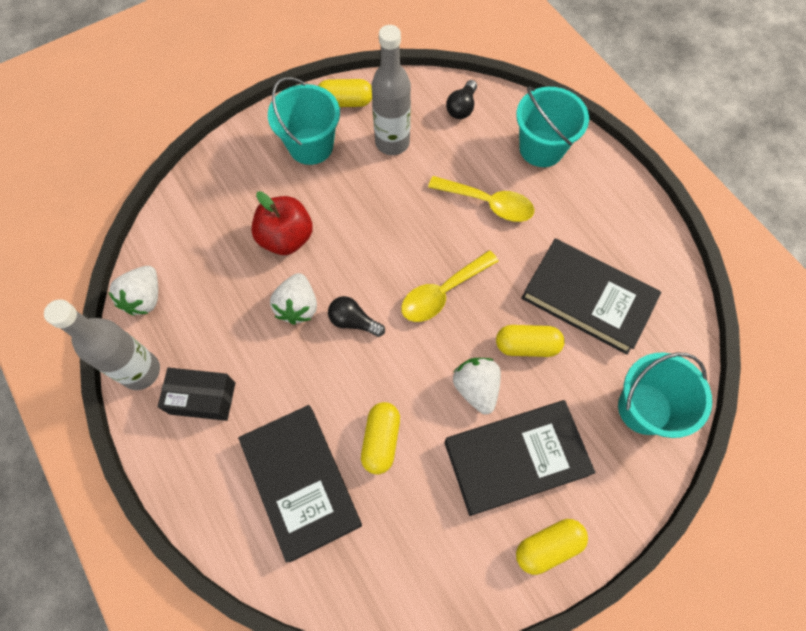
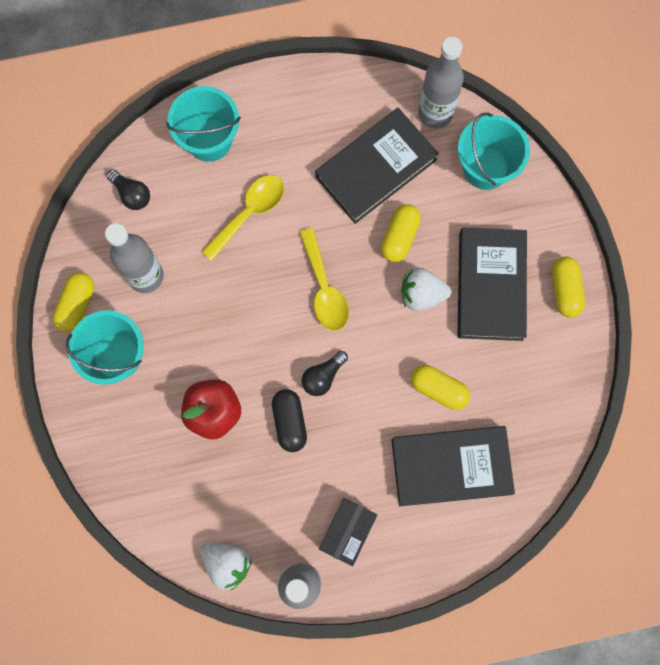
camera: 70 degrees left, 10 degrees up
white strawberry [270,273,317,325] -> black capsule [272,389,307,452]
none -> grey bottle [418,37,464,129]

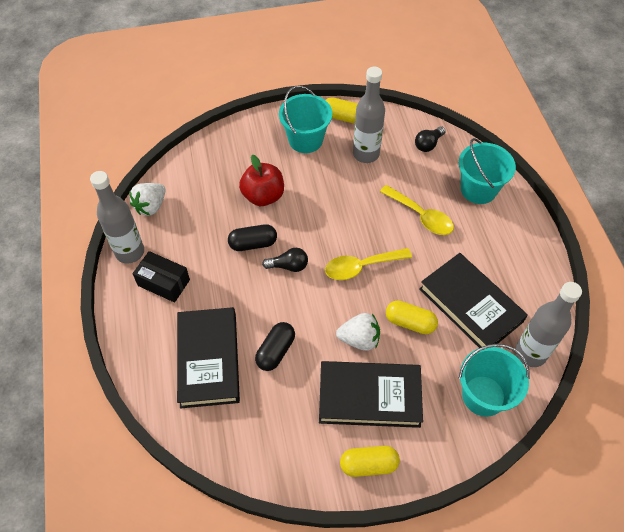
camera: 90 degrees right, 20 degrees down
black light bulb [302,351,348,396] -> black light bulb turned 135 degrees clockwise [262,248,308,272]
white strawberry [401,268,451,311] -> white strawberry turned 90 degrees clockwise [336,313,380,351]
yellow capsule [411,365,470,410] -> black capsule [255,322,295,371]

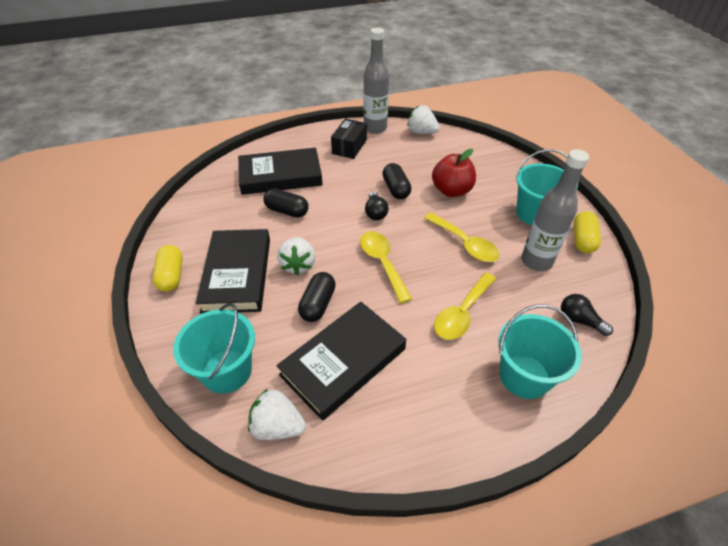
camera: 85 degrees right, 10 degrees down
yellow capsule [386,301,438,334] -> black capsule [298,272,336,322]
grey bottle [515,282,582,367] -> white strawberry [248,389,306,440]
none -> yellow spoon [424,213,500,262]

